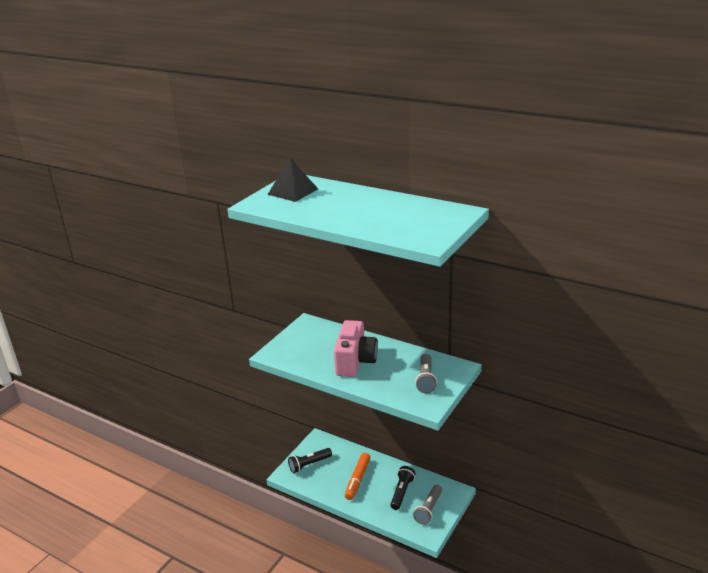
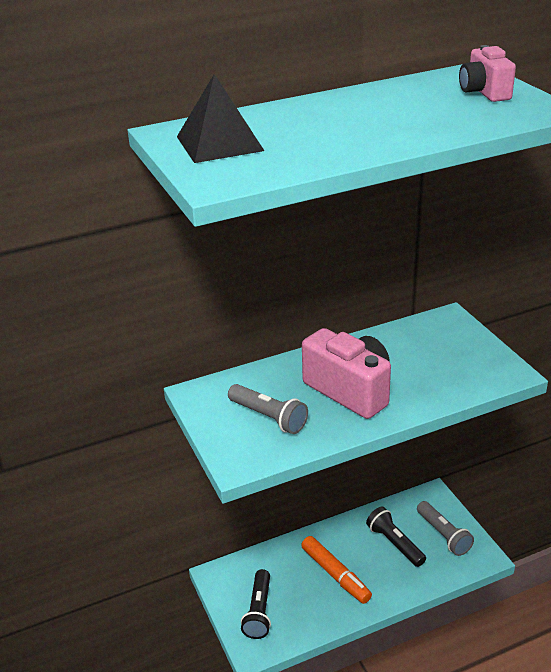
camera: 55 degrees left, 5 degrees up
grey flashlight [415,354,437,393] -> grey flashlight moved to [228,384,308,434]
none -> pink camera [459,45,516,102]

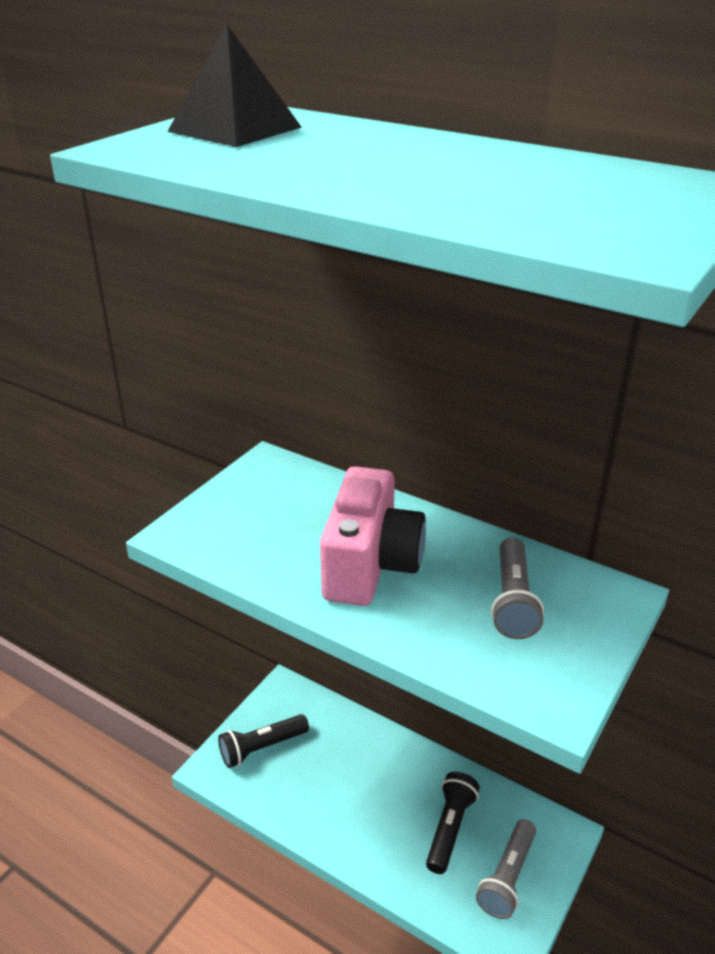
camera: 55 degrees right, 0 degrees up
grey flashlight [228,384,308,434] -> grey flashlight moved to [491,538,544,639]
orange marker [301,536,372,604] -> none
pink camera [459,45,516,102] -> none

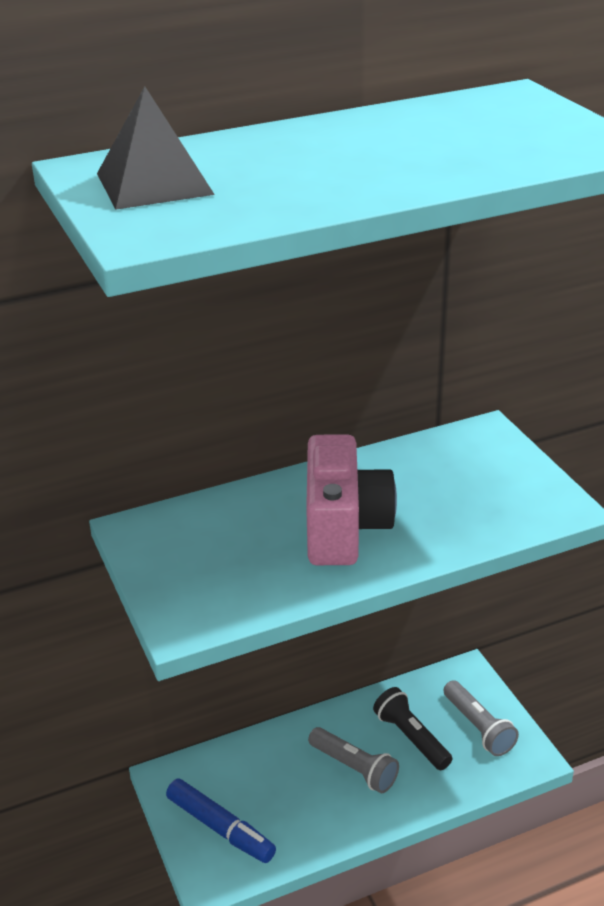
camera: 55 degrees left, 0 degrees up
black flashlight [218,714,309,768] -> blue marker [166,778,276,863]
pink camera [320,466,426,606] -> pink camera turned 45 degrees clockwise [306,434,397,565]
grey flashlight [491,538,544,639] -> grey flashlight moved to [308,727,399,793]

